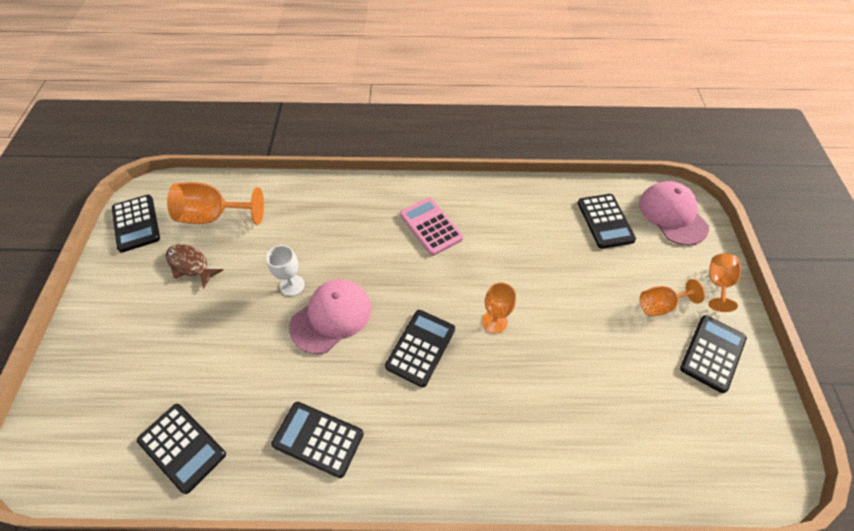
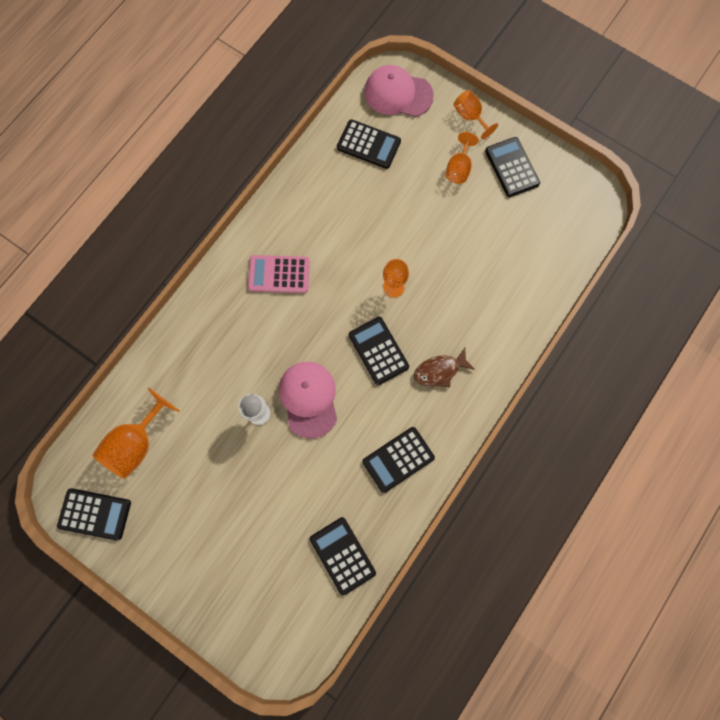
camera: 55 degrees left, 20 degrees up
black calculator [137,404,226,494] -> black calculator turned 105 degrees counterclockwise [310,517,376,595]
brown fish [166,244,223,289] -> brown fish moved to [414,348,475,387]

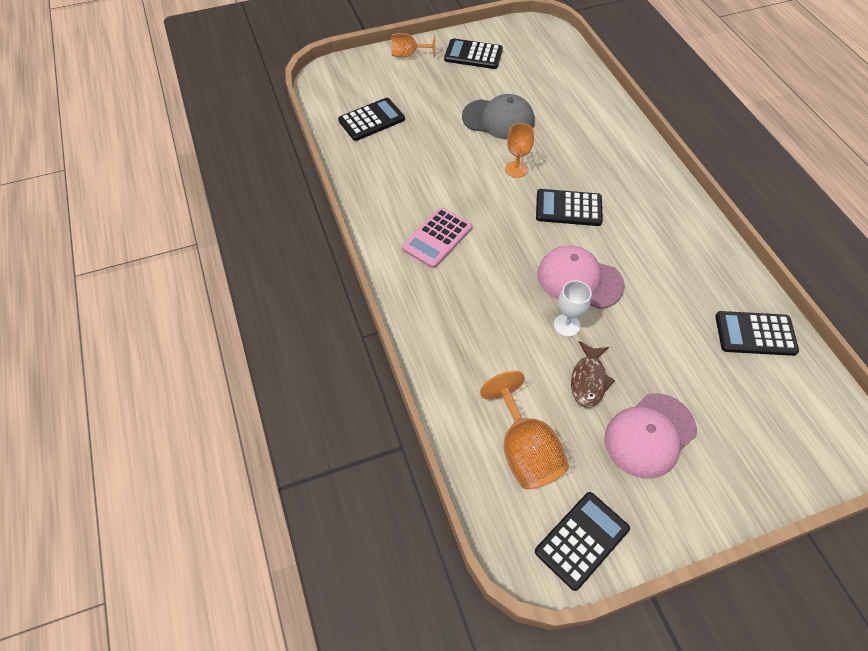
camera: 55 degrees left, 20 degrees down
black calculator [362,427,435,493] -> none
pink cap [364,65,434,117] -> pink cap moved to [604,393,697,479]
brown fish [414,348,475,387] -> brown fish moved to [571,341,615,408]
orange goblet [446,132,479,184] -> none
none -> grey cap [462,94,535,140]

